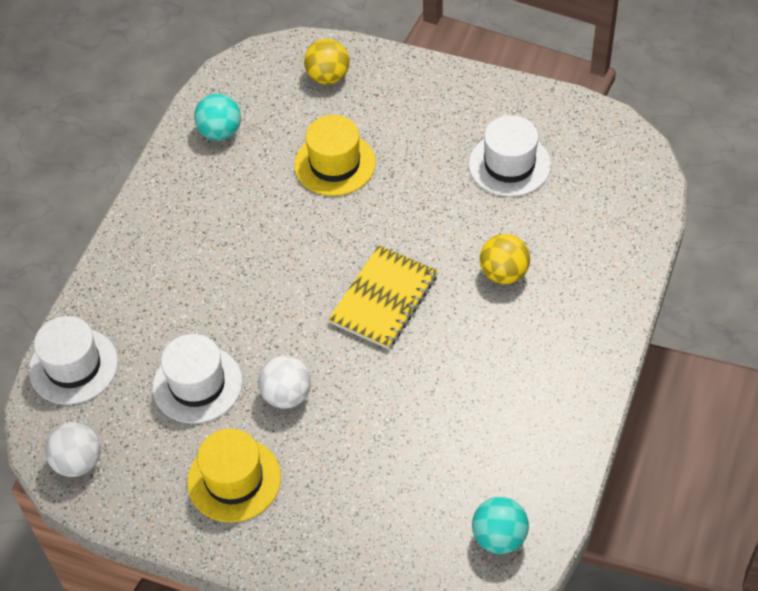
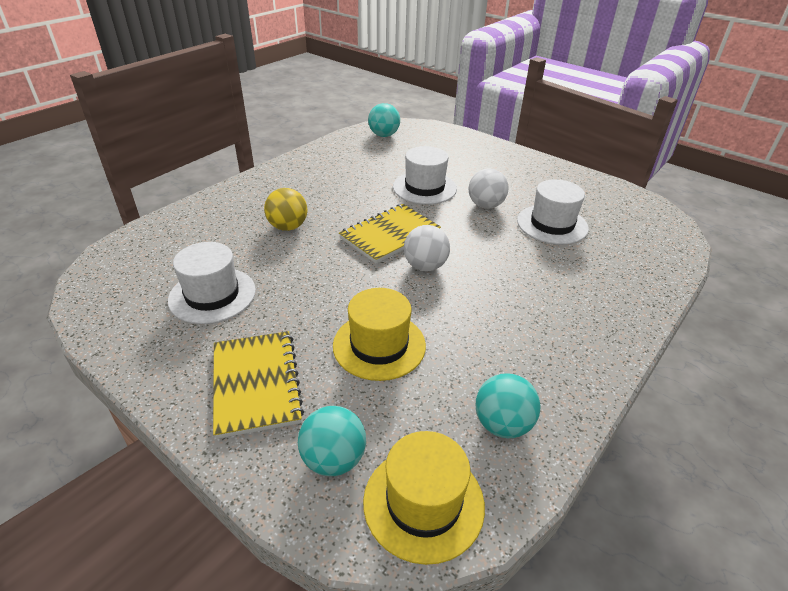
camera: 165 degrees left, 15 degrees down
white hat [29,316,118,405] -> white hat moved to [393,146,457,205]
white ball [45,423,100,477] -> white ball moved to [404,225,450,271]
yellow hat [187,429,281,522] -> yellow hat moved to [363,431,485,565]
yellow ball [304,39,350,85] -> turquoise ball [298,406,366,476]
none -> yellow notebook [213,331,304,439]

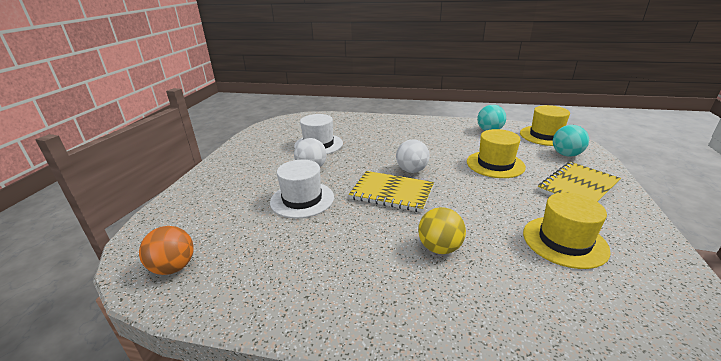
camera: 115 degrees left, 10 degrees down
white hat [168,242,256,324] -> yellow hat [523,193,611,269]
turquoise ball [368,103,400,137] -> orange ball [139,226,194,275]

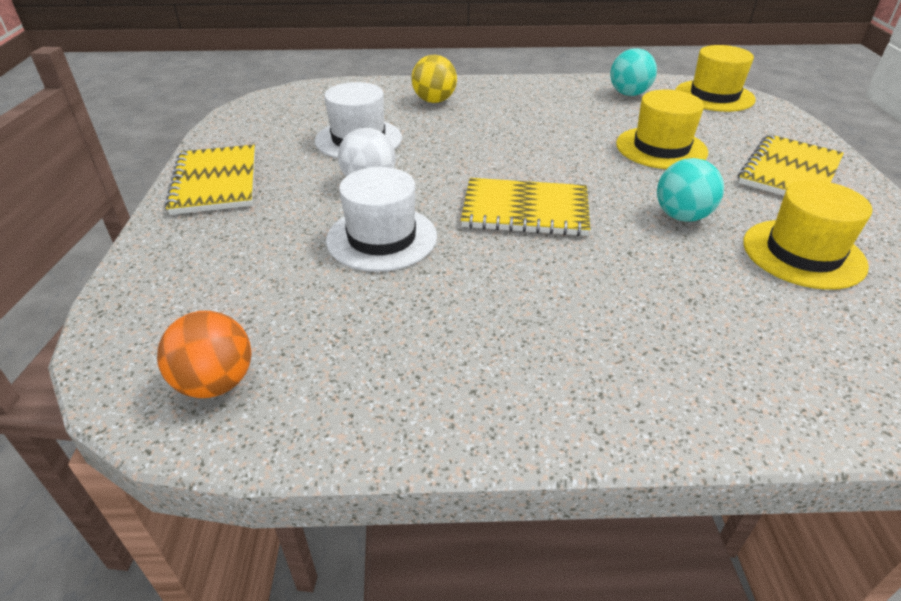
camera: 15 degrees left, 10 degrees up
white ball [396,139,430,173] -> none
yellow ball [418,207,466,254] -> yellow ball moved to [411,55,457,103]
turquoise ball [553,125,589,156] -> turquoise ball moved to [657,158,724,222]
none -> yellow notebook [164,145,255,215]

